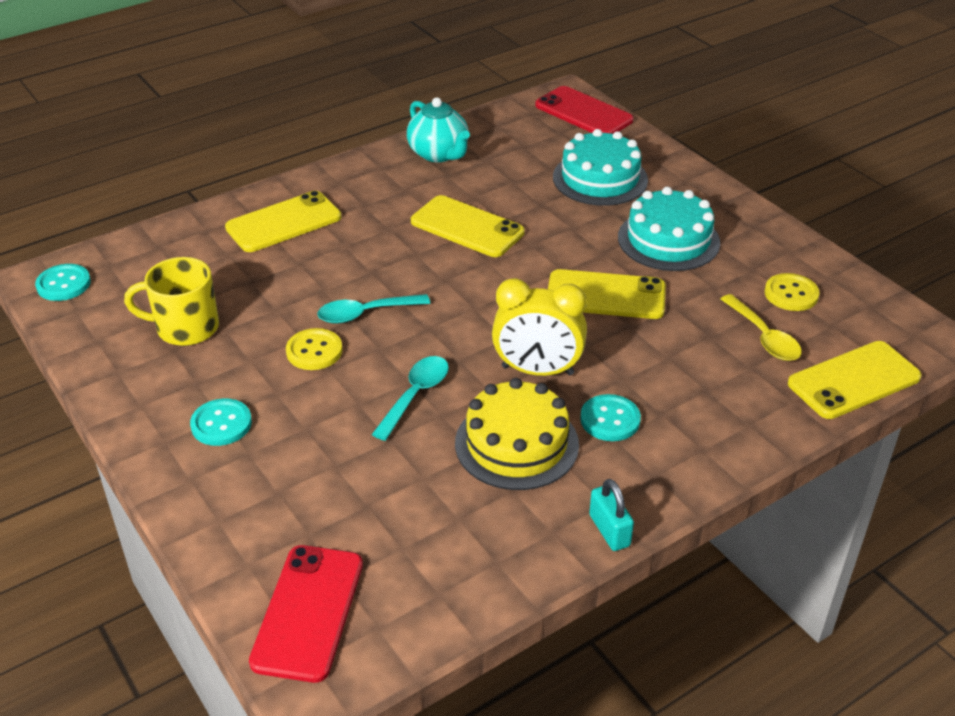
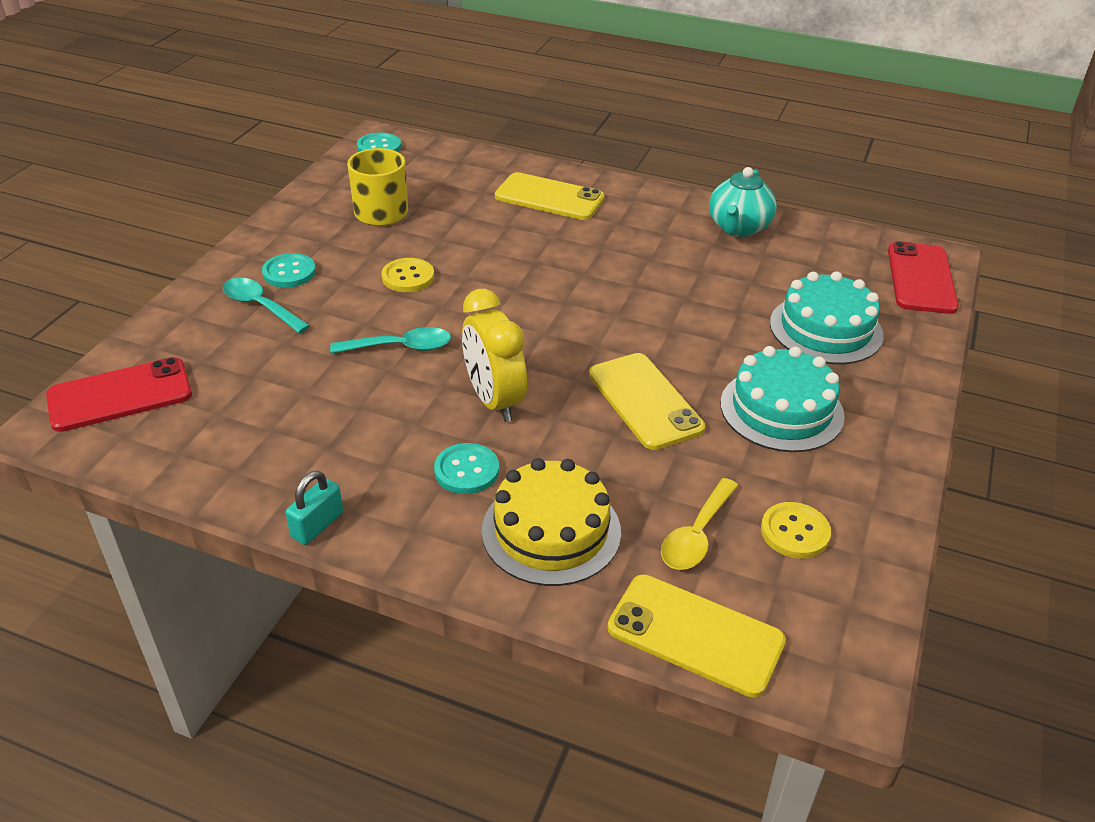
camera: 55 degrees right, 0 degrees up
turquoise spoon [317,294,430,324] -> turquoise spoon moved to [223,278,310,333]
yellow phone [411,195,525,257] -> none
yellow cake [455,378,579,490] -> yellow cake moved to [482,458,621,586]

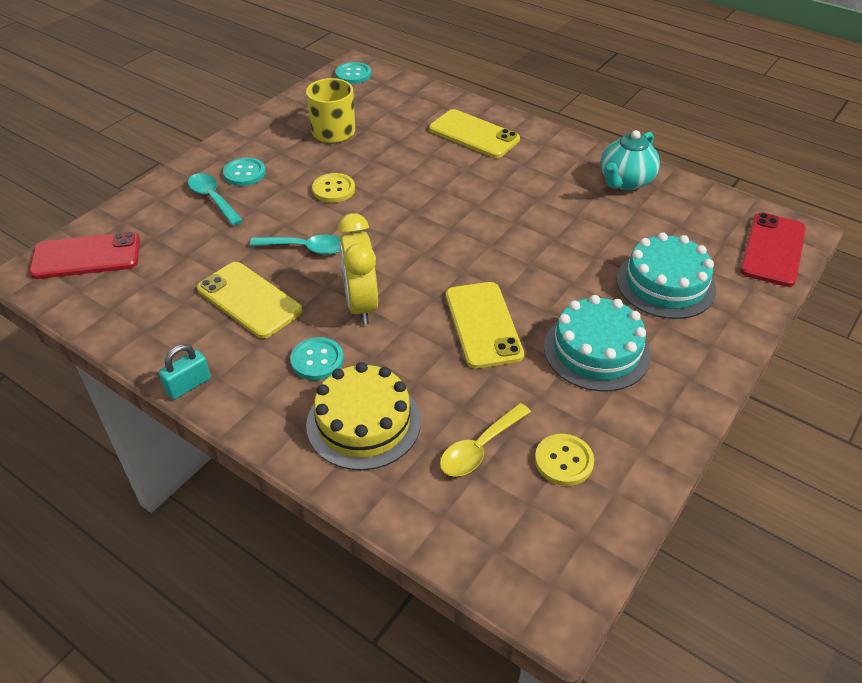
camera: 15 degrees right, 5 degrees up
yellow phone [607,575,786,698] -> yellow phone moved to [197,262,302,338]

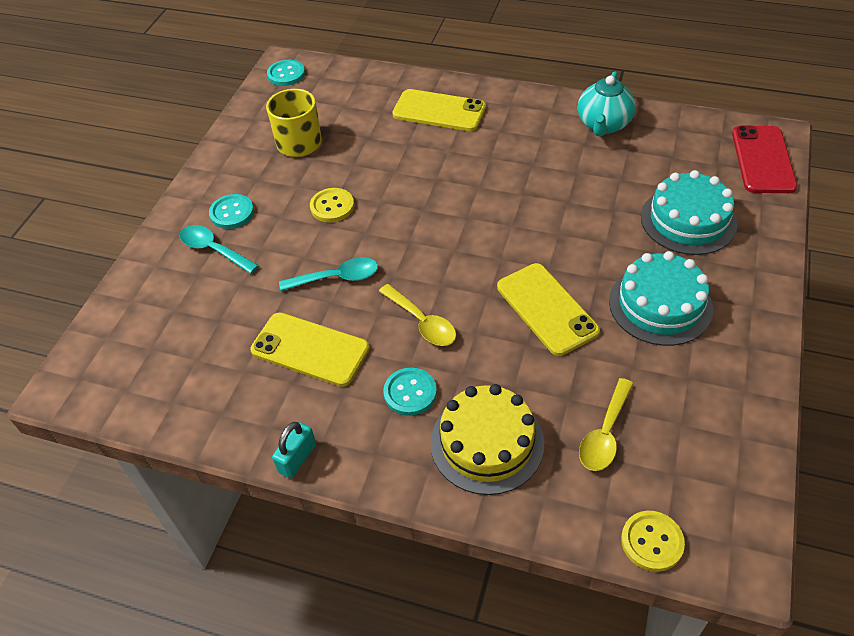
camera: 15 degrees left, 5 degrees up
red phone [29,232,140,279] -> none
yellow clock [338,213,378,325] -> yellow spoon [379,284,456,346]
yellow button [535,434,594,486] -> yellow button moved to [621,511,685,572]

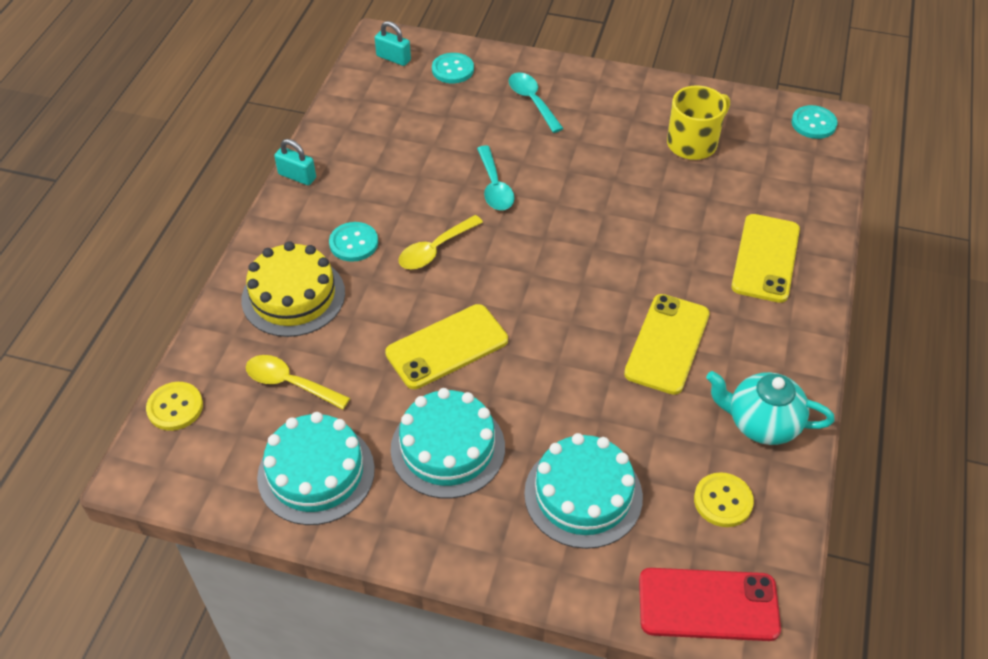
camera: 85 degrees right, 0 degrees up
turquoise spoon [179,225,259,274] -> turquoise spoon turned 60 degrees counterclockwise [509,72,564,133]
turquoise button [209,194,254,229] -> turquoise button moved to [432,53,474,83]
yellow phone [250,312,369,387] -> yellow phone moved to [624,294,710,395]
yellow button [310,188,354,222] -> yellow button moved to [694,472,754,527]
none -> turquoise cake [257,412,375,525]
none -> turquoise padlock [375,21,411,66]

